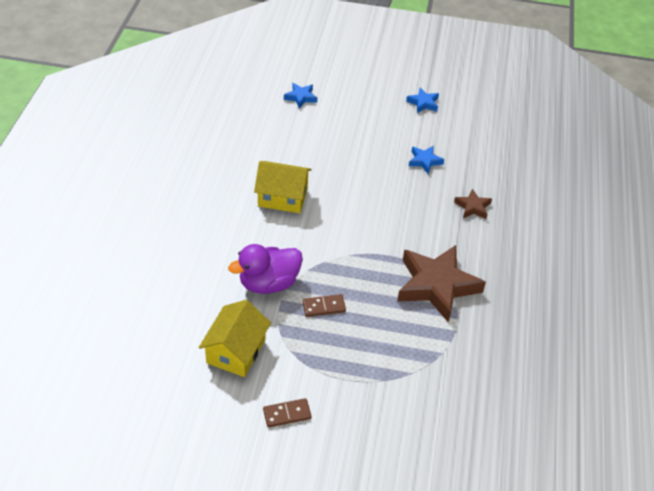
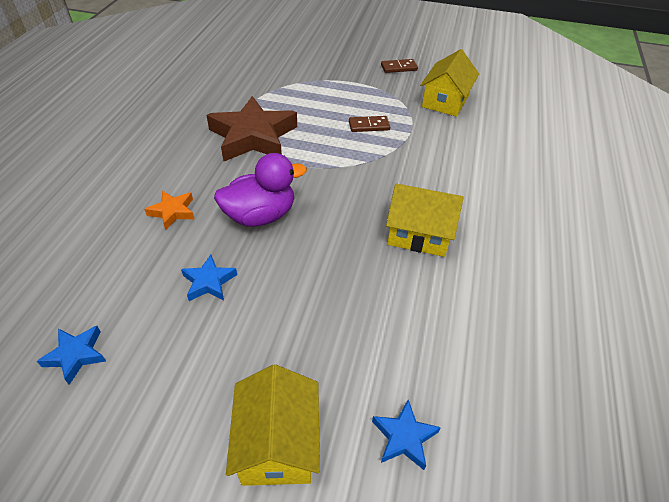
camera: 175 degrees left, 0 degrees up
purple duck [228,244,303,294] -> purple duck moved to [214,153,307,227]
blue star [406,88,439,113] -> blue star moved to [37,326,106,384]
brown star [454,189,492,219] -> orange star [144,191,194,230]
none -> yellow house [226,365,320,486]

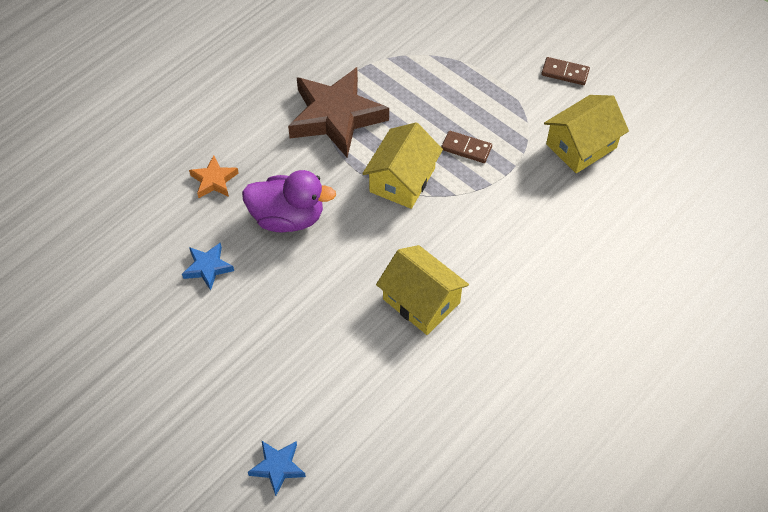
camera: 30 degrees right, 10 degrees up
blue star [37,326,106,384] -> none
yellow house [226,365,320,486] -> yellow house moved to [362,122,443,209]

